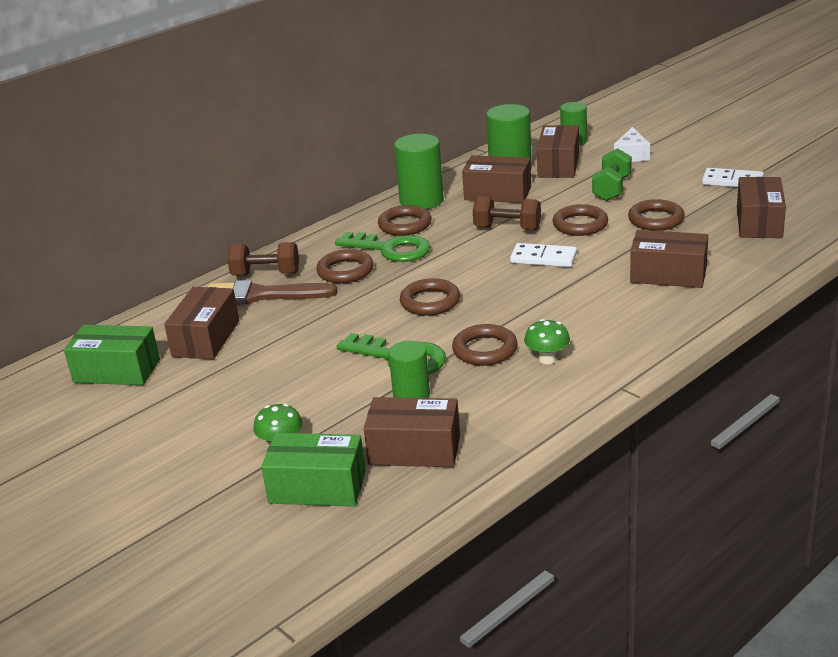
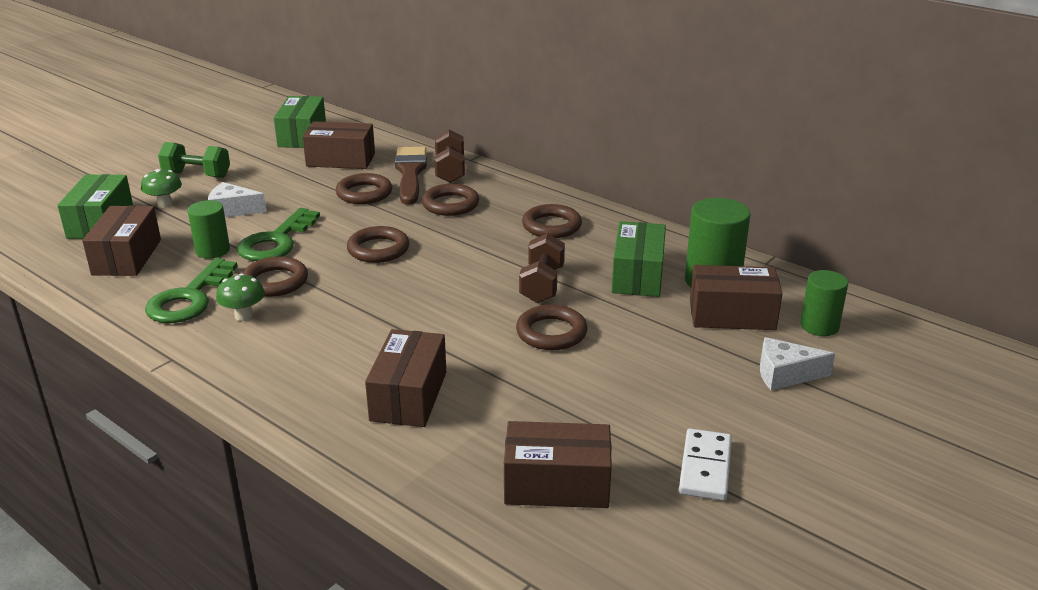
camera: 80 degrees right, 0 degrees up
green key [335,232,431,262] -> green key moved to [145,258,238,323]
green cylinder [394,134,444,209] -> none
brown box [462,155,531,203] -> green box [611,221,666,297]
white domino [510,243,577,267] -> none
green dumbbell [592,148,632,201] -> green dumbbell moved to [158,142,230,178]
brown ring [628,199,685,231] -> brown ring moved to [336,173,392,204]
none -> white cheese [208,182,266,217]

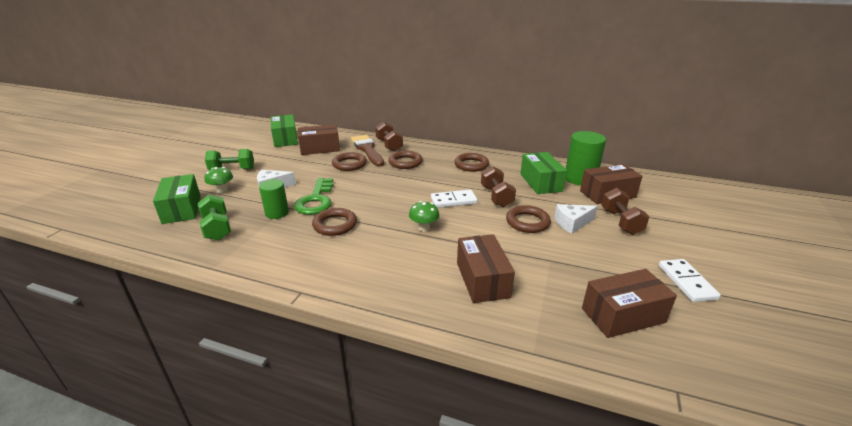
camera: 20 degrees left, 0 degrees up
brown box [82,206,161,276] -> green dumbbell [198,194,231,240]
green key [145,258,238,323] -> none
green mushroom [216,273,265,321] -> green mushroom moved to [409,201,439,231]
brown ring [347,226,409,263] -> none
white cheese [760,337,835,390] -> white cheese moved to [554,204,598,234]
green cylinder [800,270,848,336] -> none
none -> white domino [431,190,477,208]
none -> brown dumbbell [601,188,650,235]

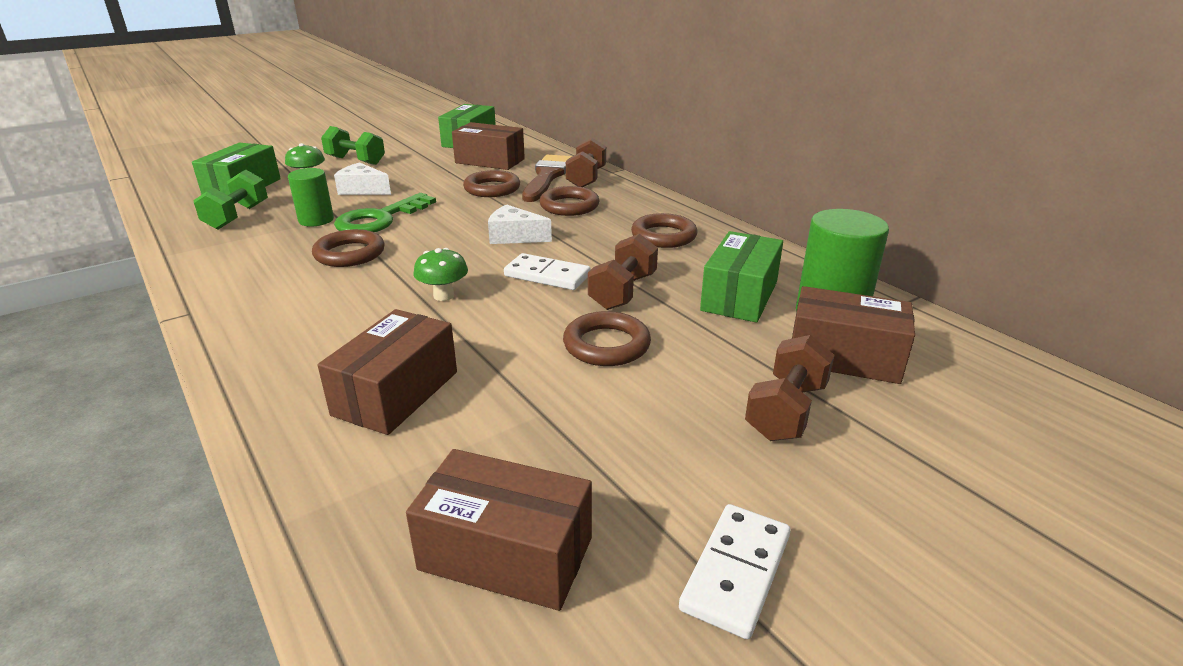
camera: 35 degrees right, 0 degrees up
white cheese [554,204,598,234] -> white cheese moved to [488,205,552,244]

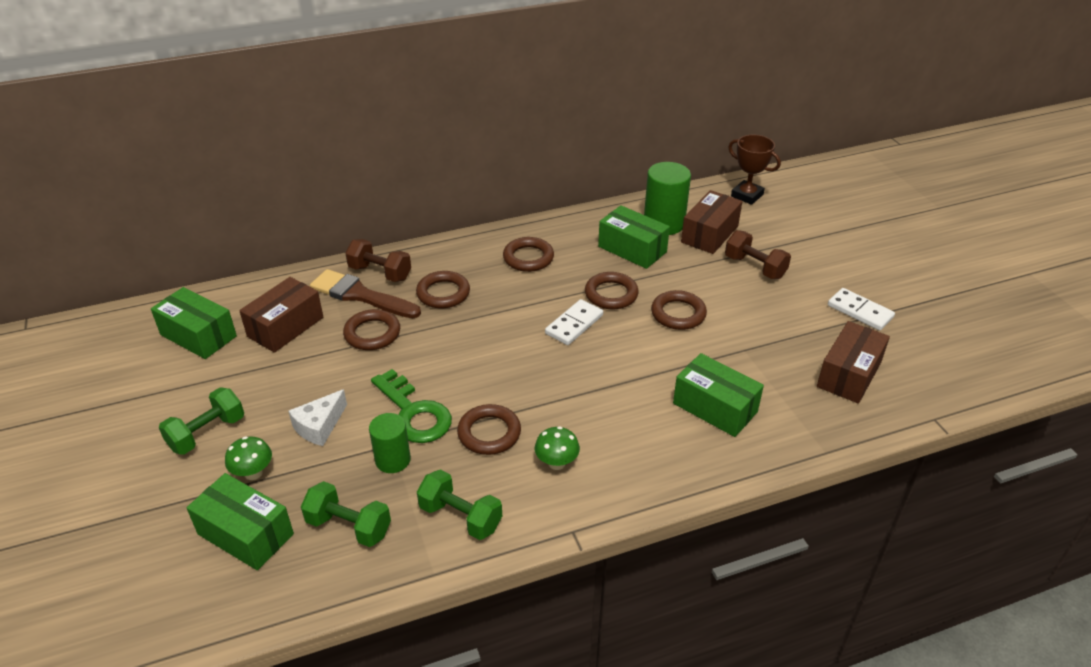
camera: 75 degrees left, 10 degrees up
brown box [318,309,457,435] -> green box [673,353,764,437]
green mushroom [414,248,468,301] -> green mushroom moved to [535,426,580,470]
white cheese [488,205,552,244] -> none
brown dumbbell [588,234,658,310] -> brown ring [585,272,639,309]
none -> green dumbbell [417,469,502,540]
none -> brown trophy [728,135,781,205]

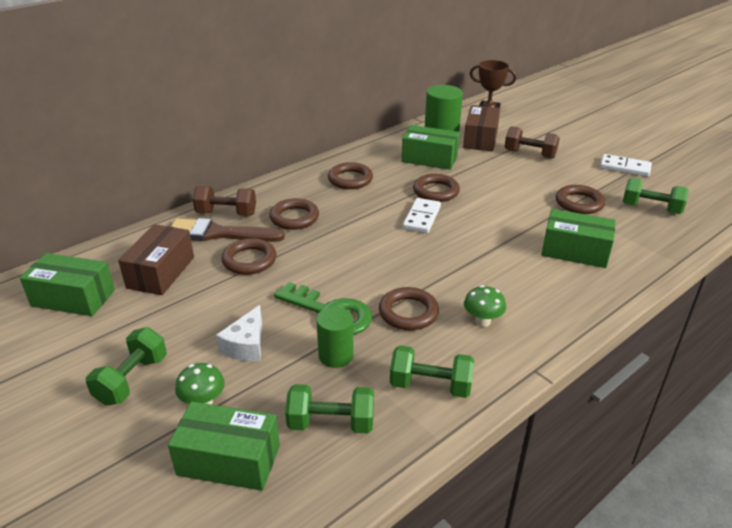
camera: 20 degrees left, 5 degrees down
brown ring [651,290,707,330] -> brown ring moved to [556,185,605,214]
brown box [817,321,890,404] -> green dumbbell [623,178,689,214]

